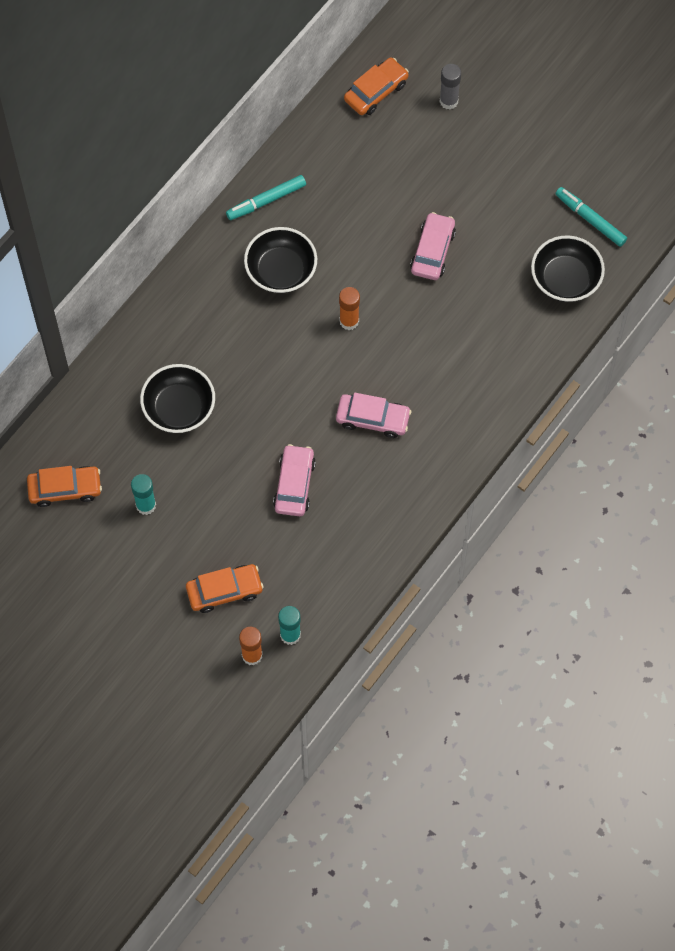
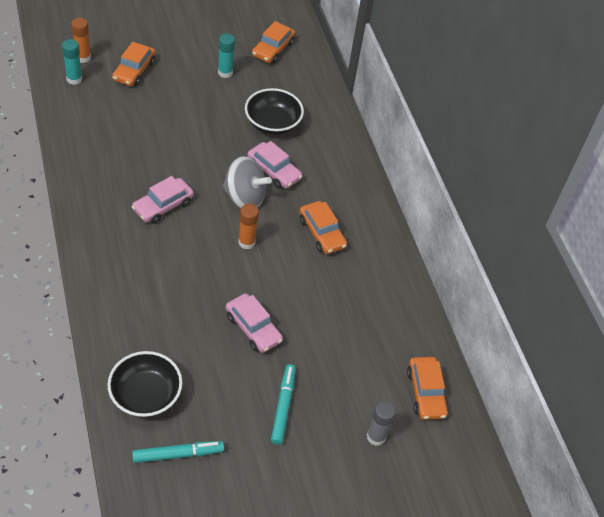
camera: 120 degrees right, 15 degrees down
turquoise marker [226,175,306,220] -> turquoise marker moved to [271,364,296,445]
black bowl [244,227,317,293] -> orange car [300,201,347,254]
pink car [273,444,316,516] -> pink car moved to [247,141,302,189]
none -> grey spinning top [222,156,272,209]

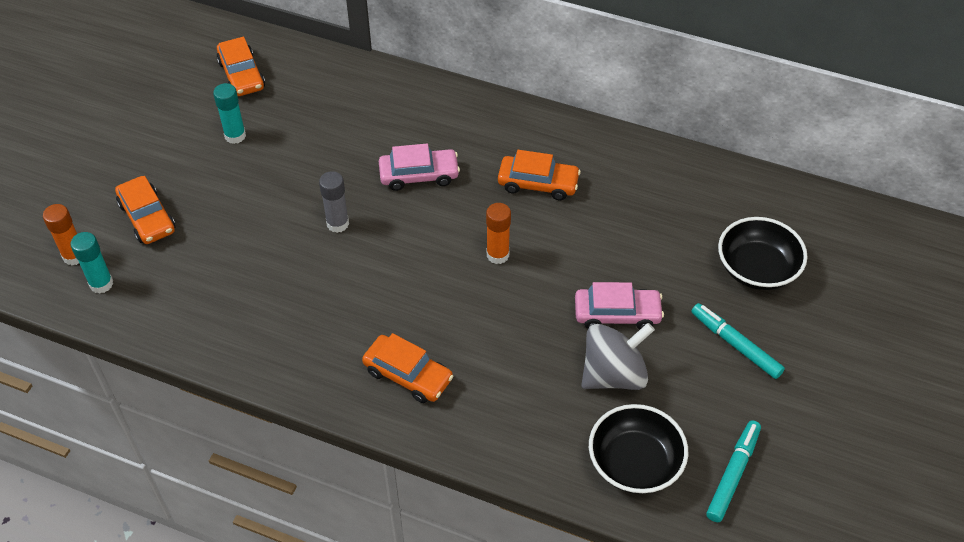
camera: 45 degrees left, 0 degrees up
pink car [132,176,194,224] -> none
grey spinning top [222,156,272,209] -> grey spinning top moved to [581,323,655,390]
black bowl [245,88,304,135] -> black bowl moved to [718,217,808,290]
grey glue stick [367,401,396,446] -> grey glue stick moved to [319,171,349,233]
orange car [407,357,448,420] -> orange car moved to [362,333,454,403]

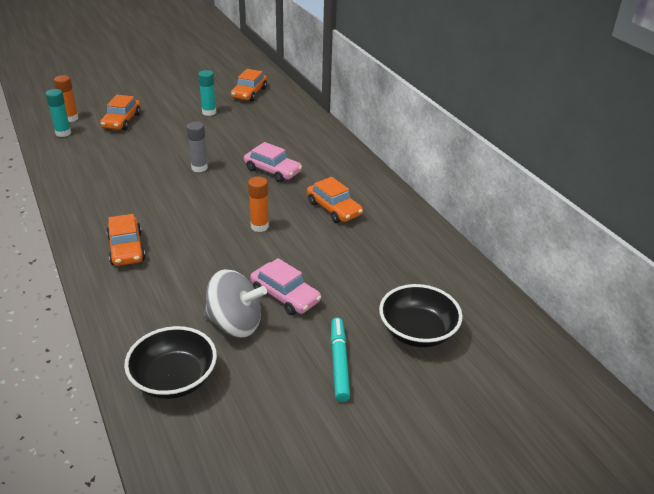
camera: 40 degrees right, 15 degrees down
turquoise marker [706,420,761,522] -> none

